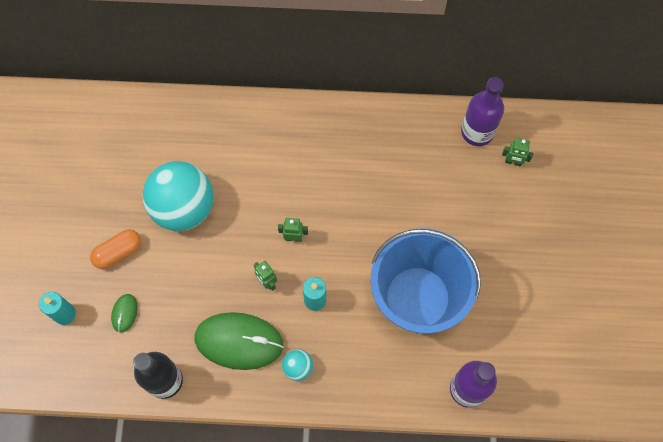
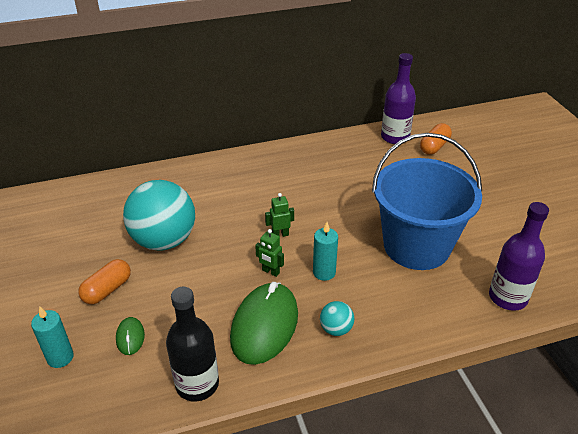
camera: 20 degrees left, 30 degrees down
green mouse [194,312,284,370] -> green mouse turned 60 degrees counterclockwise [230,282,298,365]
green robot [502,138,533,166] -> orange capsule [420,123,452,155]

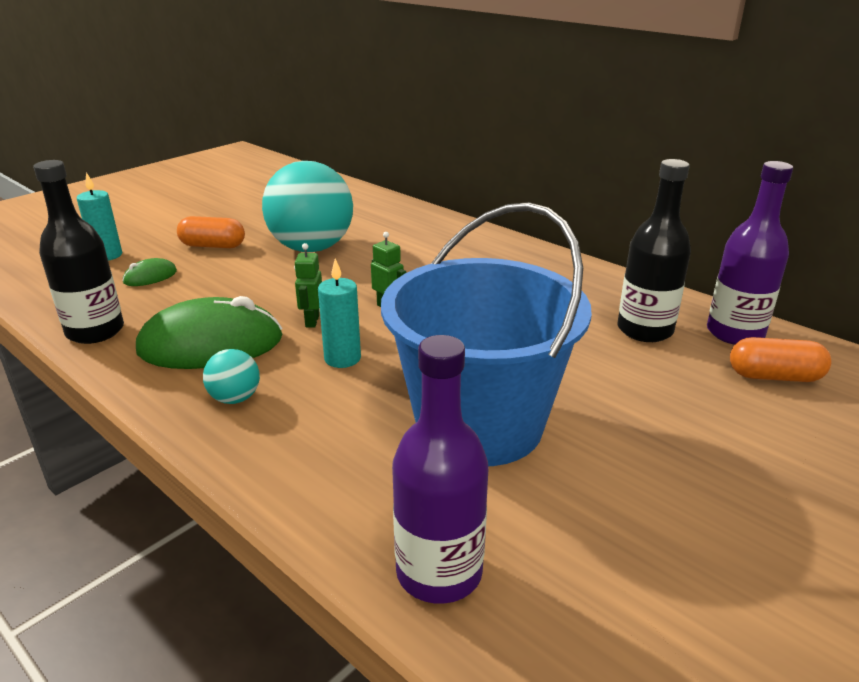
camera: 60 degrees right, 10 degrees down
none -> black bottle [618,159,691,342]

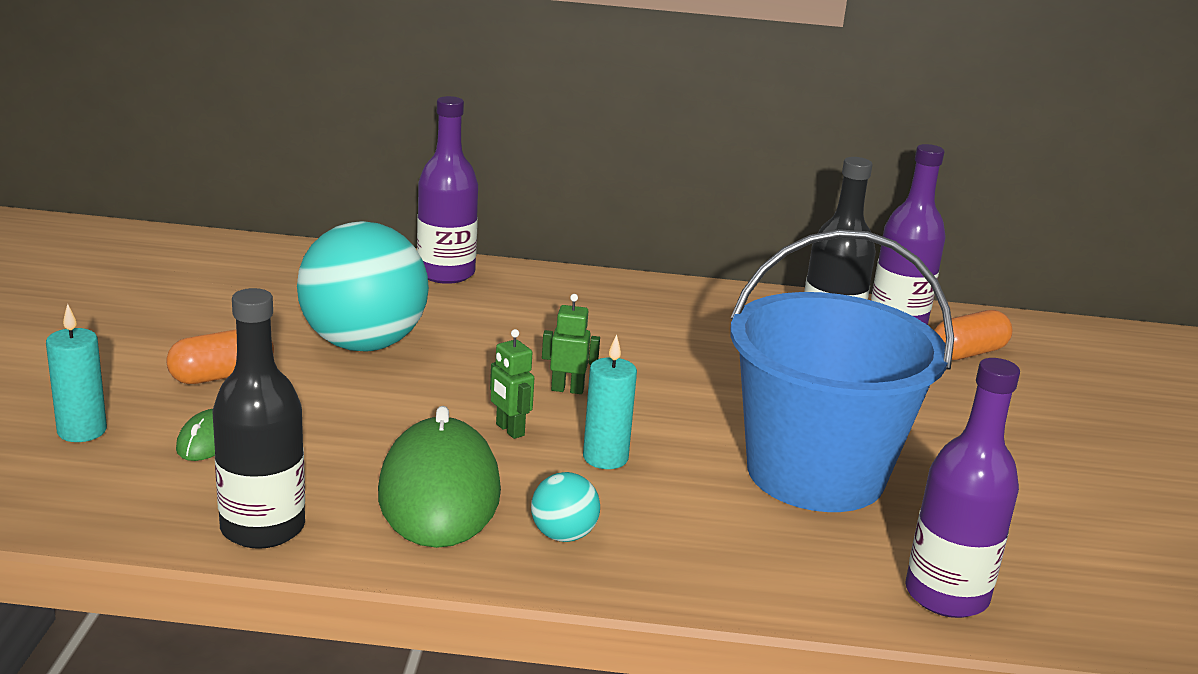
camera: 40 degrees left, 5 degrees down
green mouse [136,296,282,369] -> green mouse turned 45 degrees counterclockwise [378,406,501,548]
none -> purple bottle [417,96,478,284]

